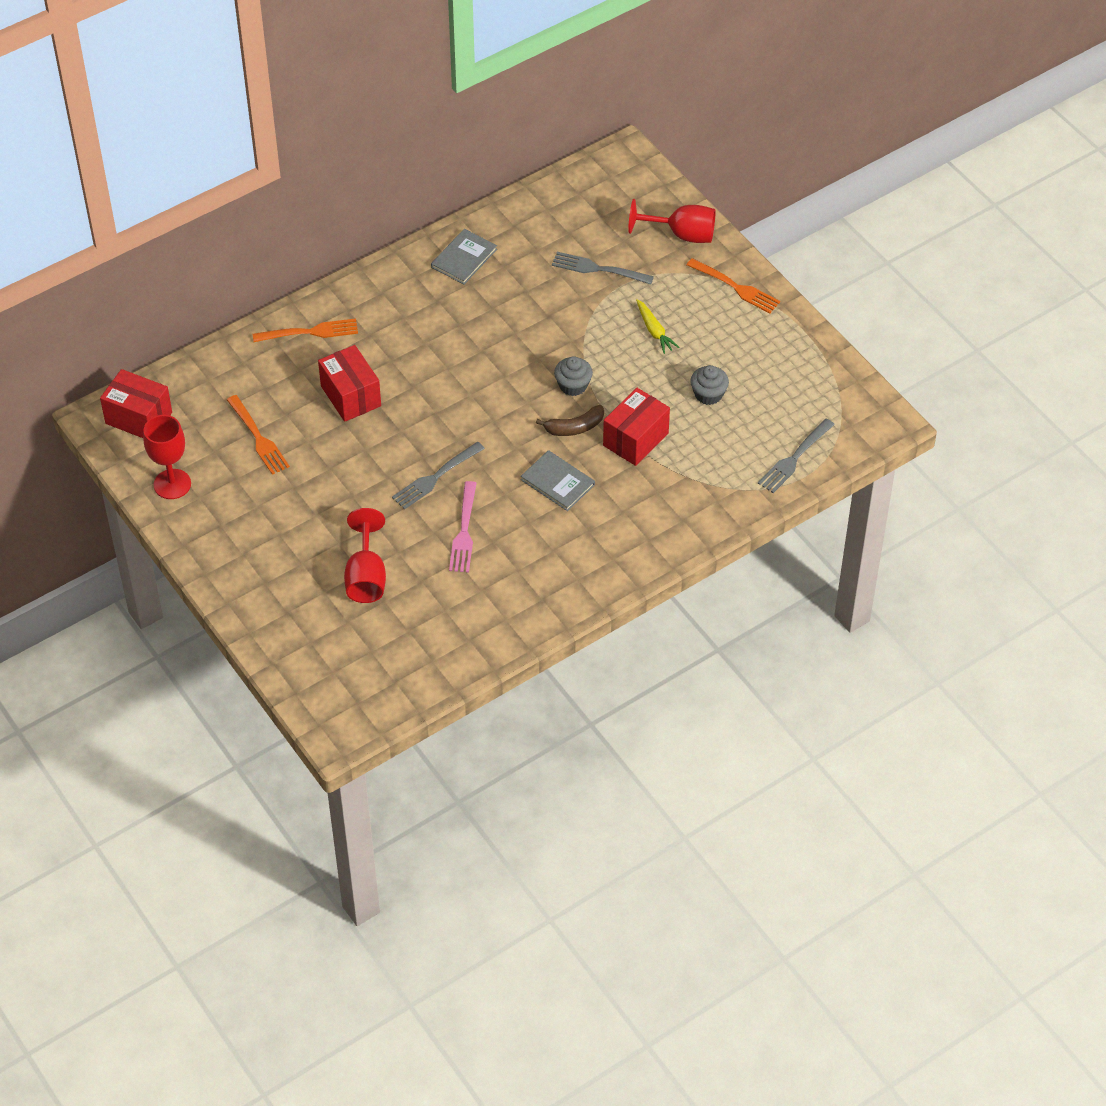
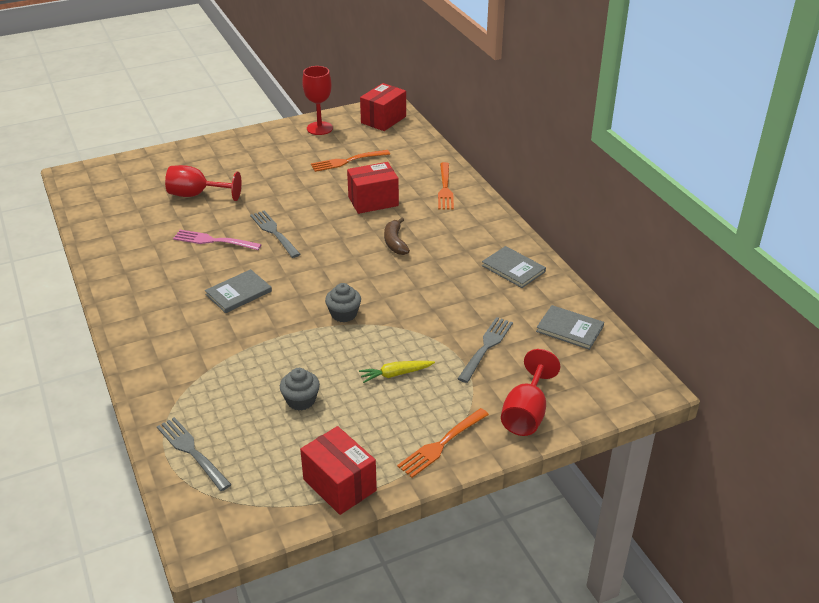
camera: 100 degrees right, 15 degrees down
brown banana [536,405,604,436] -> brown banana moved to [384,217,410,255]
red box [603,388,670,466] -> red box moved to [300,426,377,515]
none -> grey book [536,305,604,350]

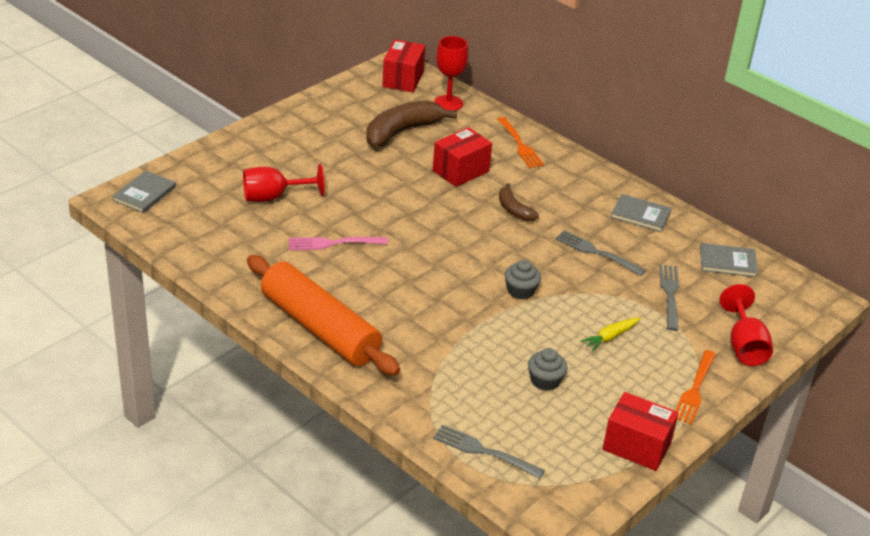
camera: 25 degrees left, 0 degrees up
grey book [205,269,272,313] -> grey book moved to [112,170,176,213]
grey fork [250,211,300,258] -> grey fork moved to [555,230,646,276]
red goblet [302,66,333,135] -> red goblet moved to [434,36,468,110]
orange fork [311,150,390,172] -> brown banana [366,100,457,148]
none -> orange rolling pin [247,255,400,376]

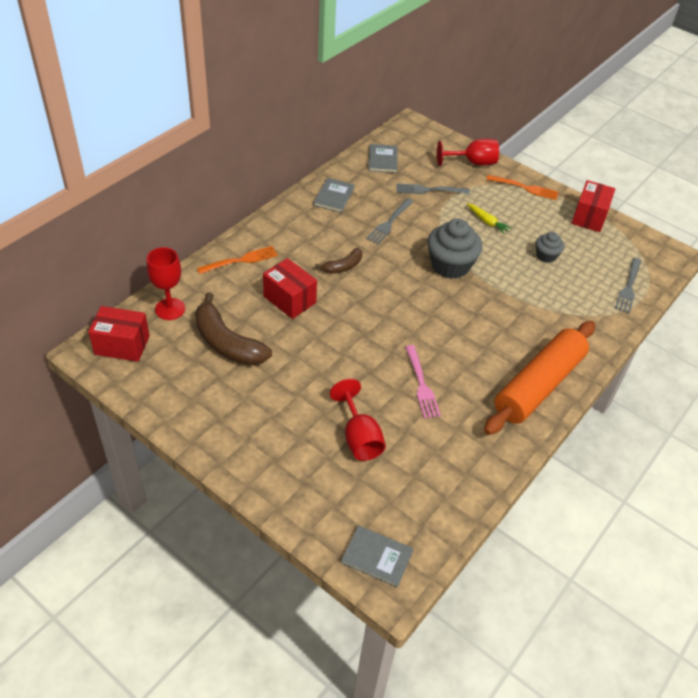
camera: 95 degrees left, 10 degrees up
grey cupcake [505,259,541,300] -> grey cupcake [428,219,483,279], size x1.87

